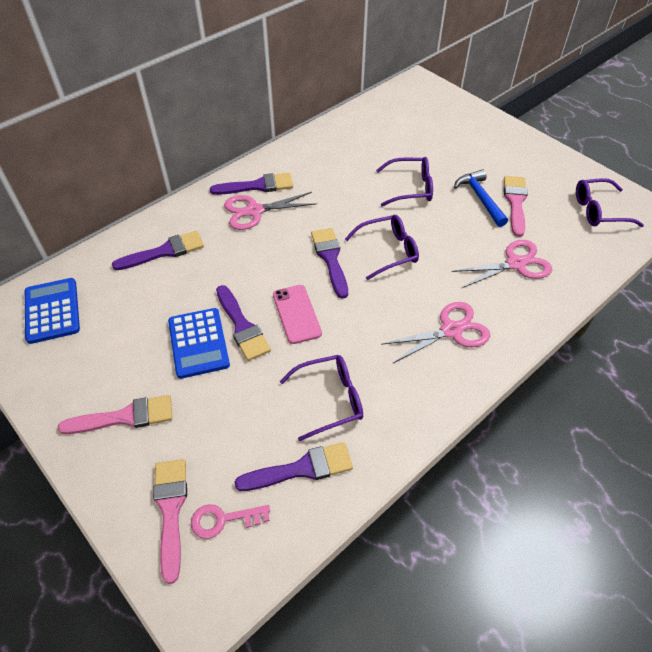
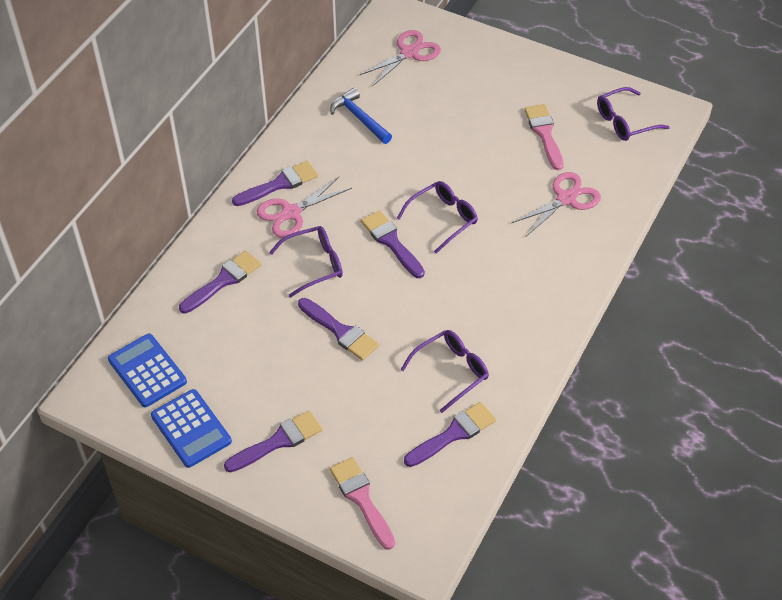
camera: 20 degrees left, 0 degrees up
pink brush [58,395,172,434] -> purple brush [224,410,322,472]
blue calculator [168,308,230,379] -> blue calculator moved to [151,389,232,468]
pink key [191,504,270,539] -> none
pink phone [273,285,322,344] -> none
purple glasses [376,157,433,206] -> purple glasses moved to [269,226,343,298]
pink scissors [381,302,490,364] -> pink scissors moved to [359,30,441,86]
blue hammer [454,169,508,227] -> blue hammer moved to [330,88,392,144]

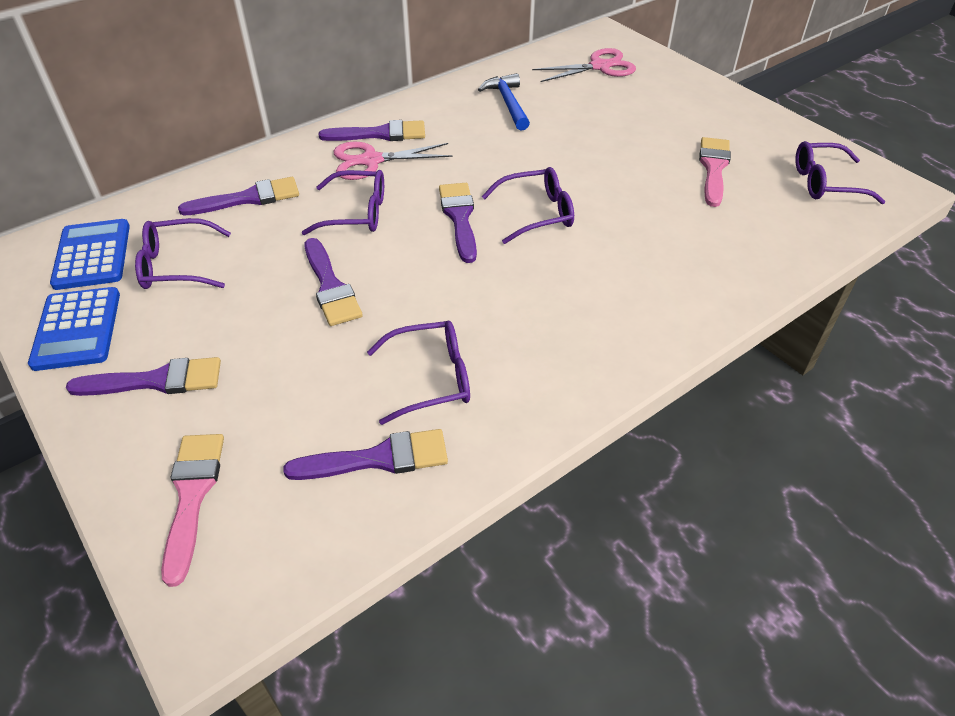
camera: 25 degrees right, 5 degrees down
pink scissors [511,172,601,236] -> none
none -> purple glasses [135,218,231,289]

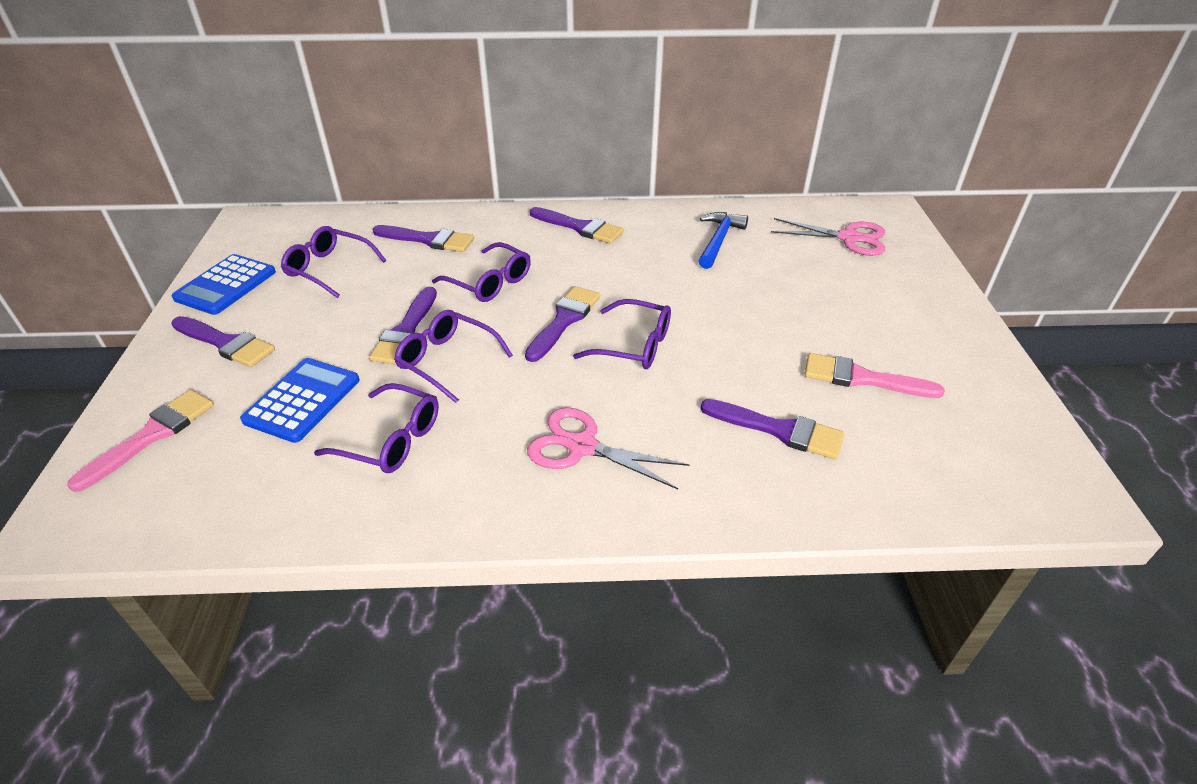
camera: 35 degrees right, 5 degrees down
blue calculator [50,219,130,290] -> blue calculator moved to [240,358,360,443]
purple brush [283,429,448,480] -> purple brush moved to [700,399,845,459]
pink scissors [333,142,453,180] -> pink scissors moved to [527,408,690,489]
pink brush [699,137,731,207] -> pink brush turned 120 degrees counterclockwise [805,353,945,398]
purple glasses [795,141,885,204] -> purple glasses moved to [394,310,513,403]

